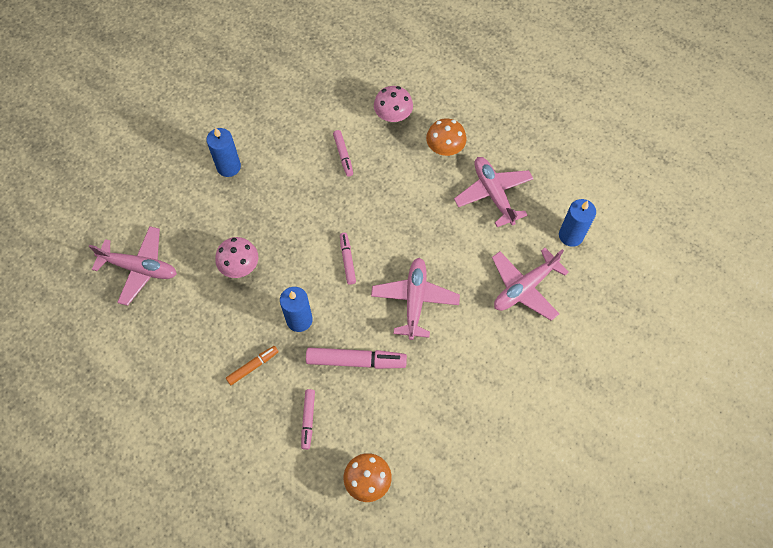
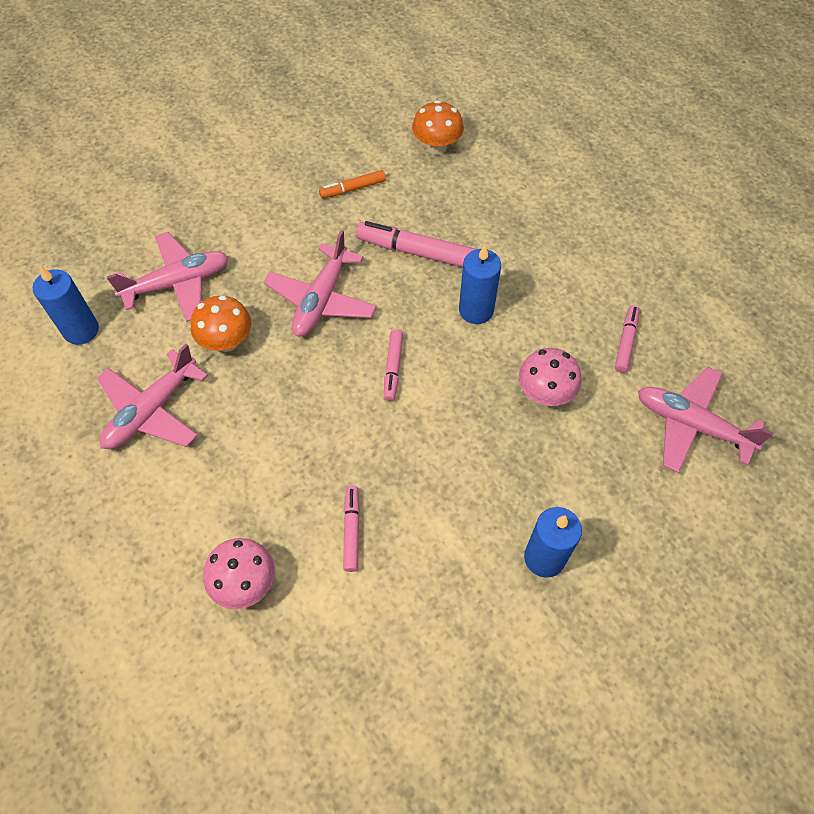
camera: 165 degrees left, 5 degrees down
orange marker [226,346,278,385] -> orange marker moved to [319,170,386,199]
pink marker [301,389,315,450] -> pink marker moved to [615,305,639,373]
orange mushroom [426,119,467,156] -> orange mushroom moved to [190,295,252,352]
pink plane [454,157,534,227] -> pink plane turned 45 degrees clockwise [97,344,208,449]

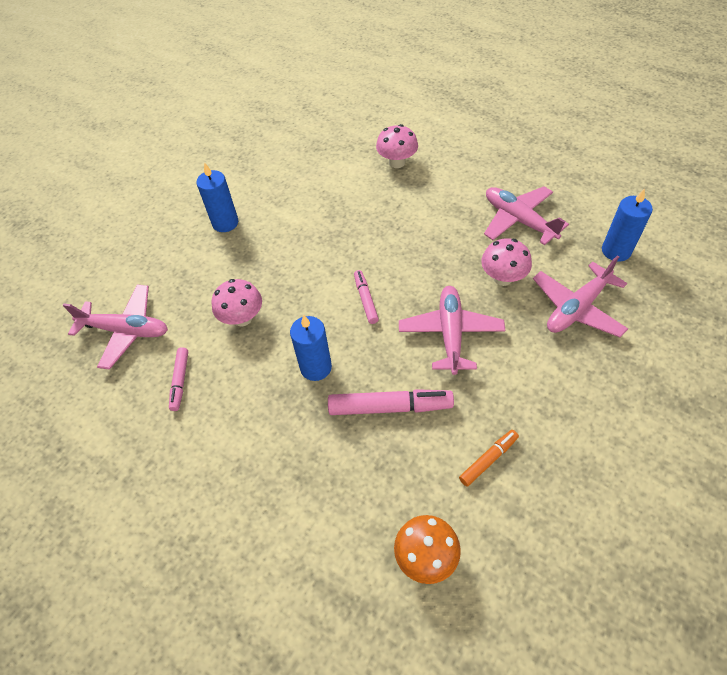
camera: 165 degrees right, 5 degrees down
pink plane [97,344,208,449] -> pink plane turned 60 degrees counterclockwise [484,186,569,245]
orange mushroom [190,295,252,352] -> pink mushroom [481,238,532,286]
pink marker [343,486,360,572] -> none

